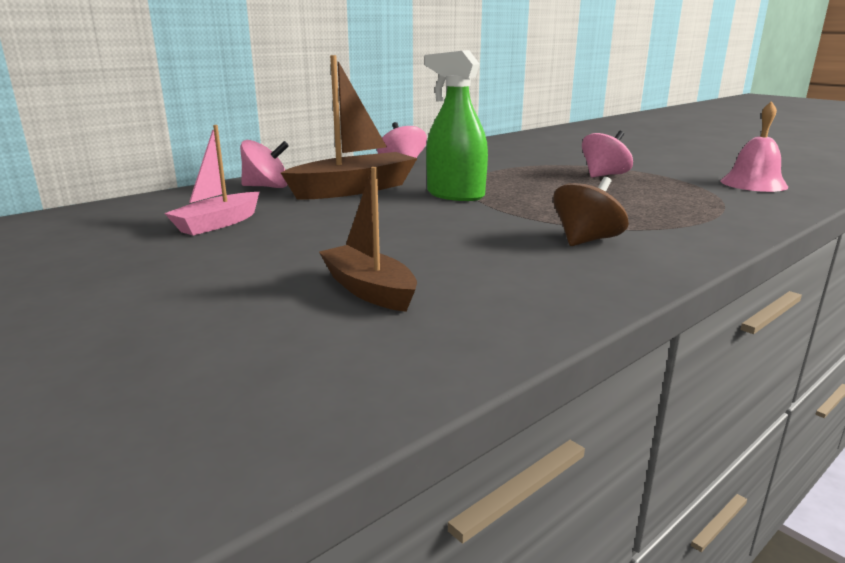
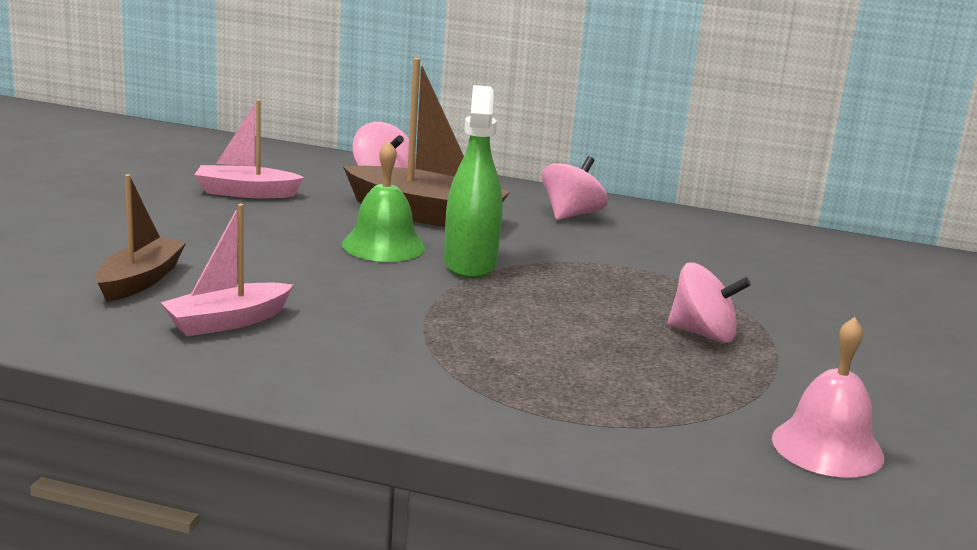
camera: 55 degrees right, 0 degrees up
brown spinning top [553,177,629,246] -> none
none -> pink boat [160,204,293,336]
none -> green bell [342,141,426,262]

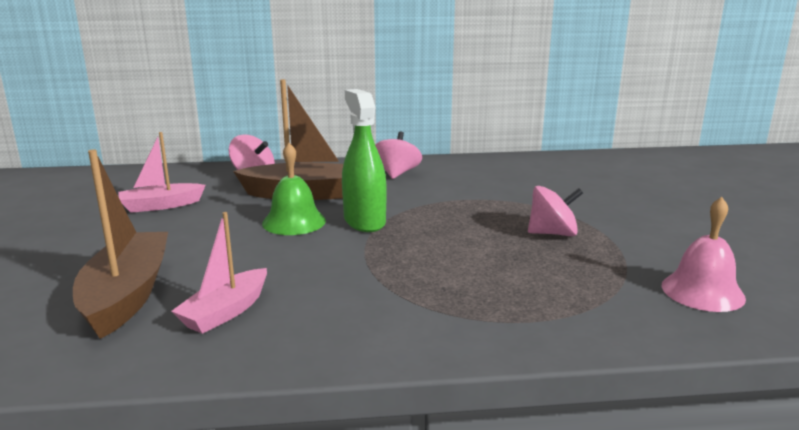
camera: 20 degrees left, 0 degrees up
brown boat [95,174,187,302] -> brown boat [73,149,168,339], size x1.59

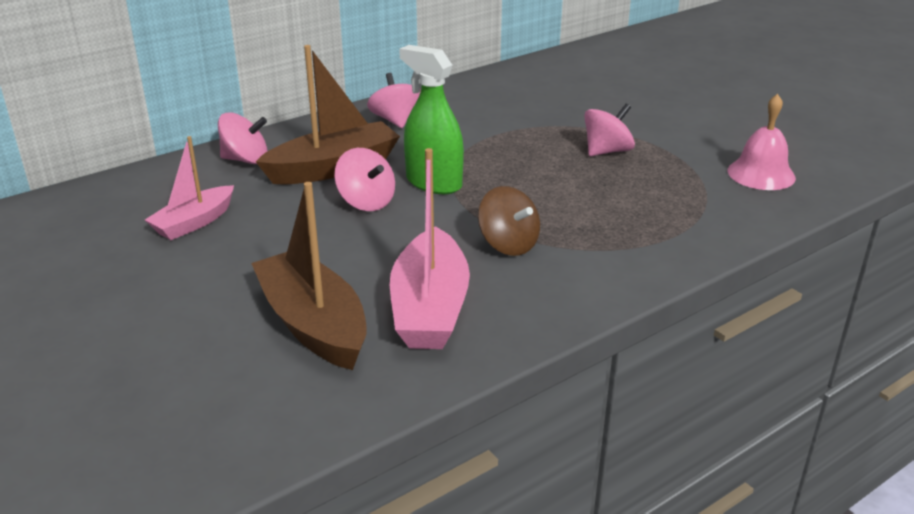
camera: 30 degrees left, 10 degrees up
pink boat [171,212,267,334] -> pink boat [390,148,470,349], size x1.59
green bell [262,143,326,235] -> pink spinning top [334,148,395,211]
none -> brown spinning top [478,186,540,256]

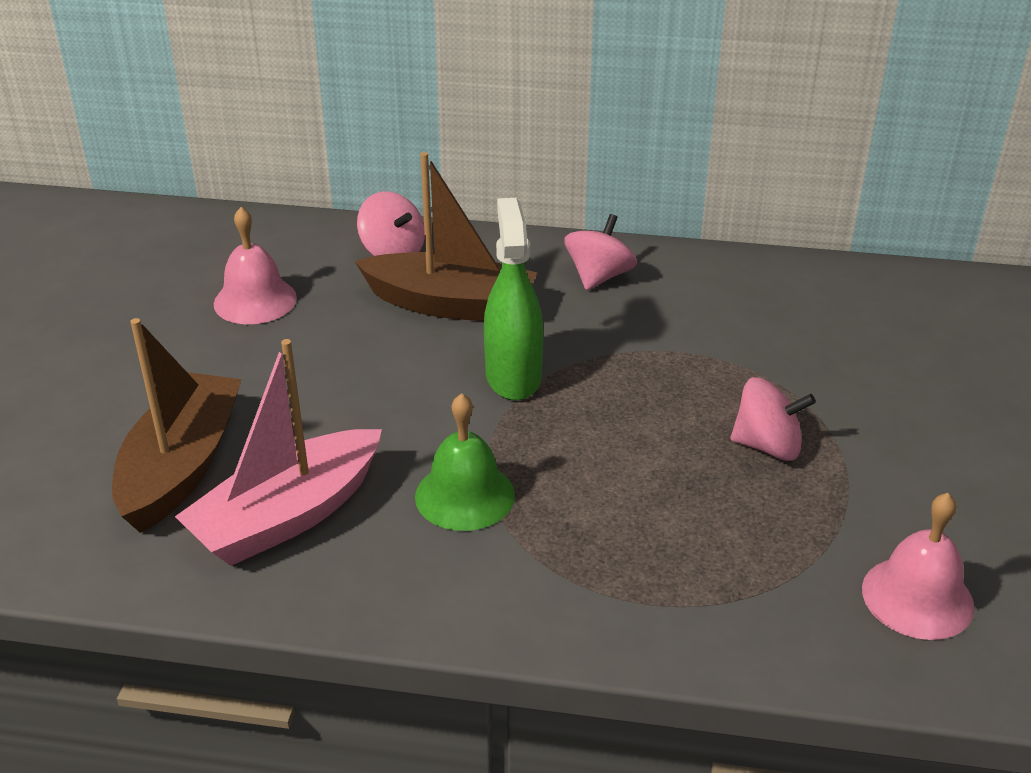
camera: 45 degrees right, 5 degrees up
pink boat [145,136,234,240] -> pink bell [214,207,297,324]
pink spinning top [334,148,395,211] -> none
brown spinning top [478,186,540,256] -> green bell [415,393,515,531]

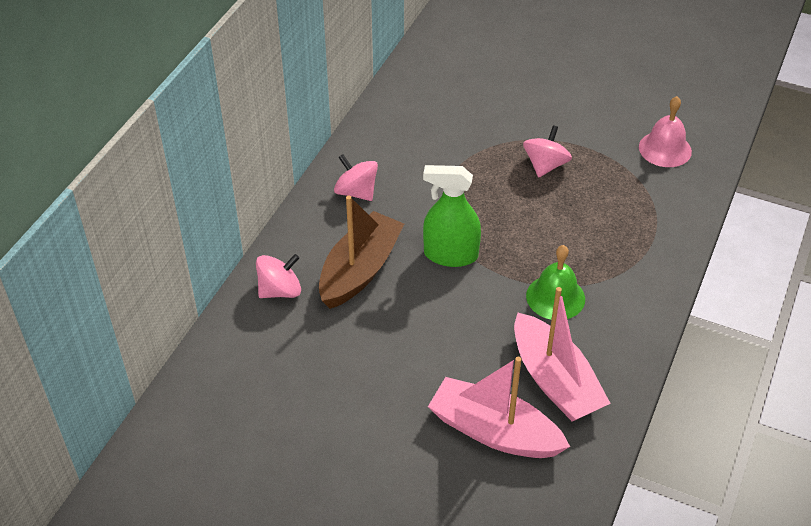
camera: 75 degrees left, 10 degrees up
brown boat [112,318,242,533] -> pink boat [428,357,570,458]
pink bell [214,207,297,324] -> none

